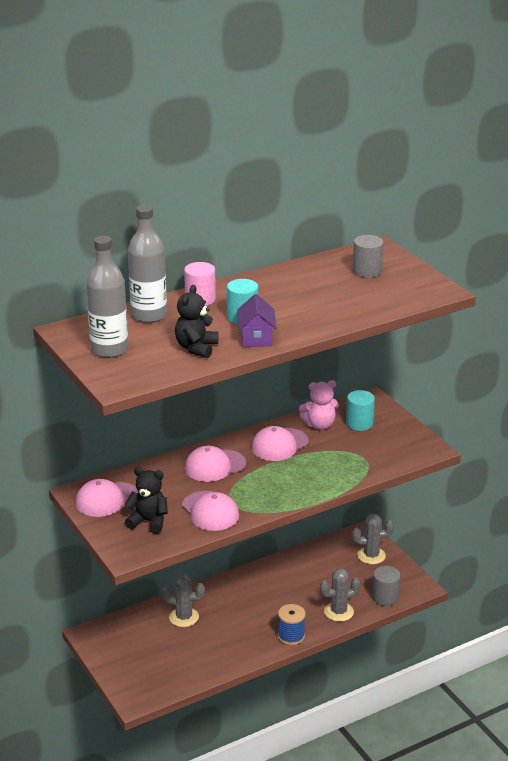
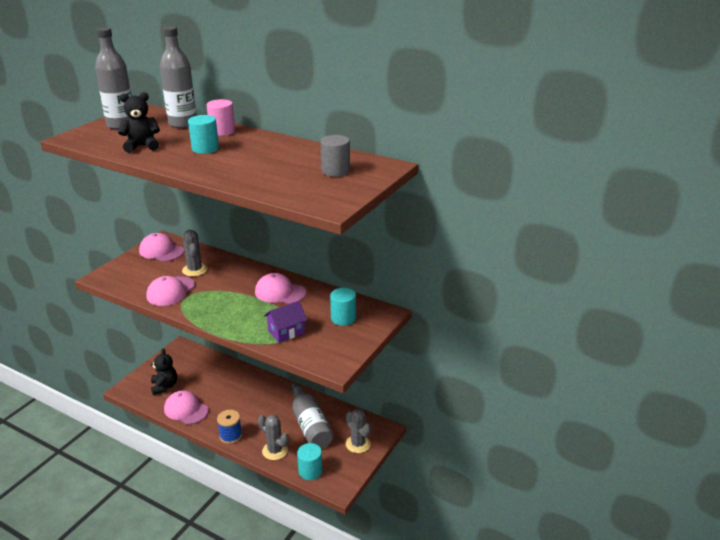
camera: 60 degrees right, 0 degrees up
black teddy bear [124,467,168,534] -> black teddy bear moved to [151,348,177,395]
grey cactus [161,574,205,627] -> grey cactus moved to [182,230,208,277]
pink cap [185,446,246,482] -> pink cap moved to [164,390,208,424]
purple house [237,294,277,347] -> purple house moved to [264,301,307,343]
pink teddy bear [299,380,339,430] -> none
grey cylinder [372,566,400,606] -> turquoise cylinder [297,443,322,480]
none -> grey bottle [290,383,334,449]

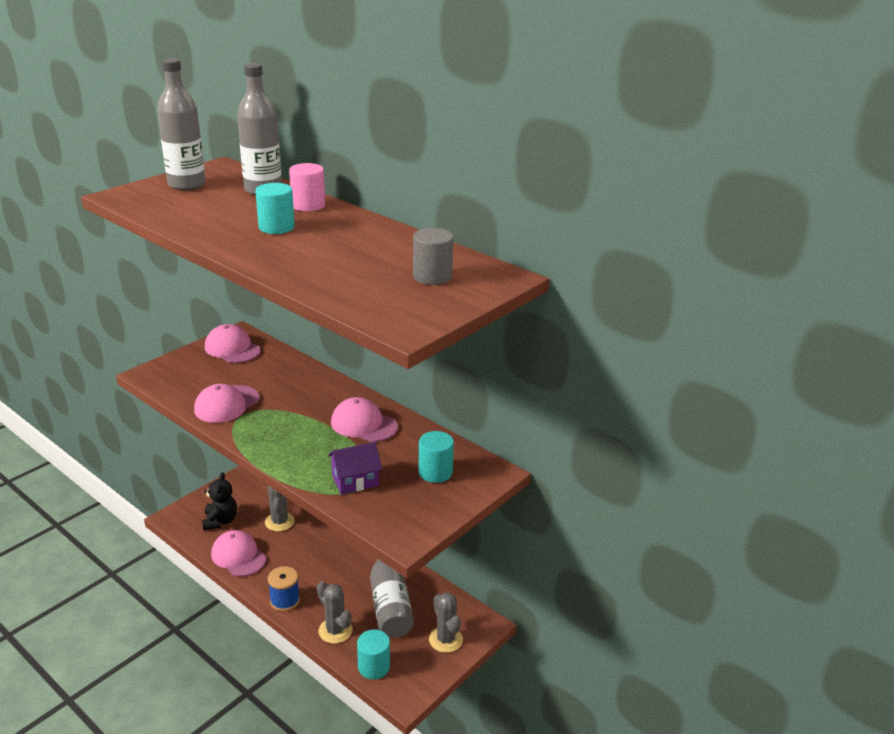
camera: 10 degrees right, 0 degrees up
black teddy bear [118,92,160,153] -> none
grey cactus [182,230,208,277] -> grey cactus moved to [265,486,295,532]

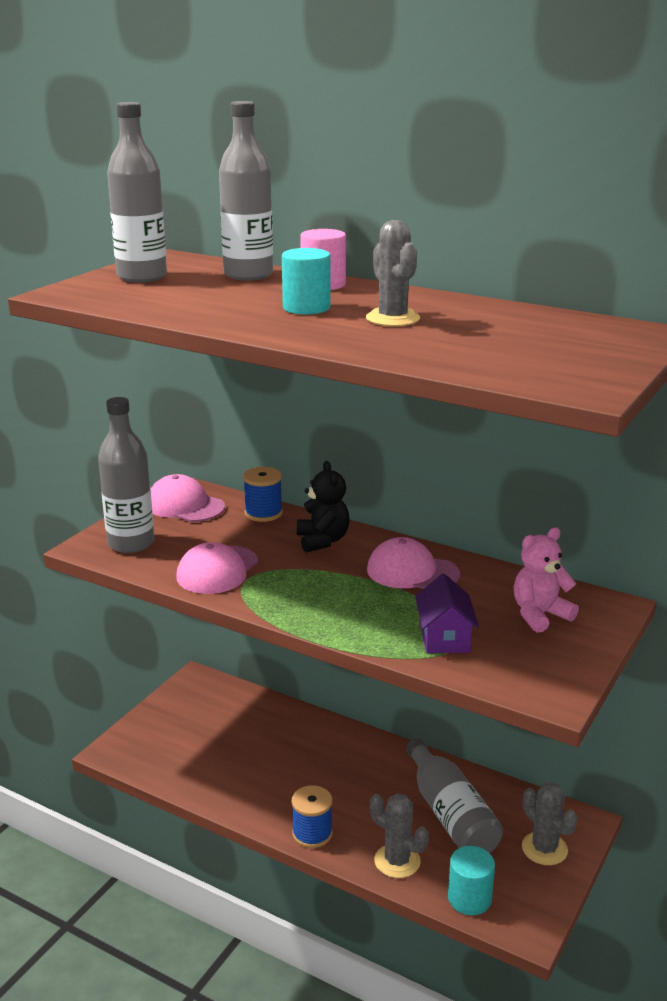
camera: 10 degrees left, 5 degrees down
black teddy bear [202,472,237,530] -> black teddy bear moved to [297,461,350,553]
pink cap [211,530,266,577] -> none
grey cactus [265,486,295,532] -> grey cactus moved to [366,220,420,326]
purple house [328,442,382,494] -> purple house turned 60 degrees counterclockwise [415,573,479,653]
grey cylinder [413,228,453,285] -> none
turquoise cylinder [419,431,454,483] -> pink teddy bear [514,527,579,633]
none -> grey bottle [98,397,154,553]
none -> blue spool [243,467,283,522]

